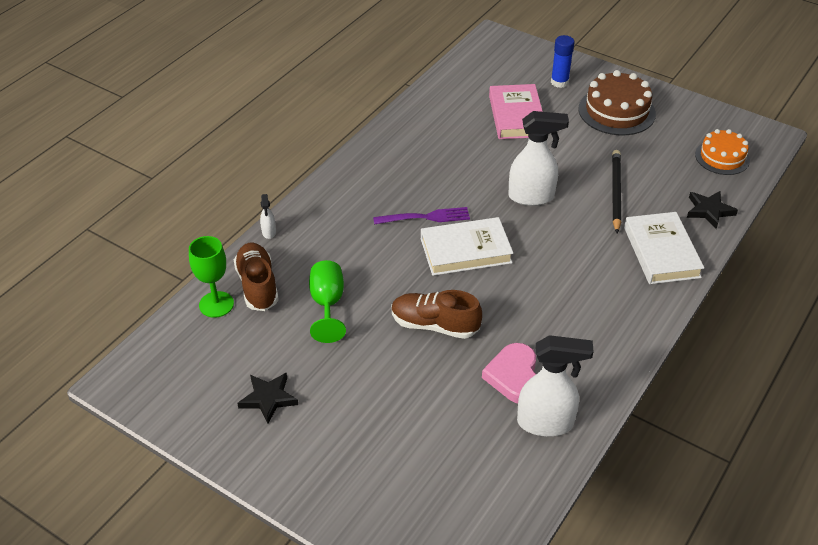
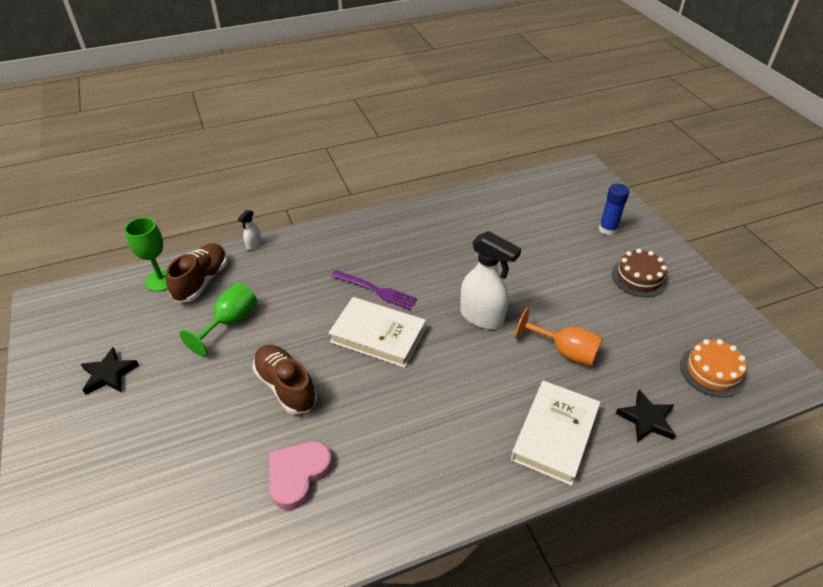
camera: 35 degrees right, 0 degrees up
pink book [489,84,543,139] -> none
white spray bottle [517,335,594,437] -> none
brown cake [578,70,656,135] -> brown cake [612,249,668,297], size x0.67
black pencil [612,150,621,233] -> orange goblet [515,308,603,367]

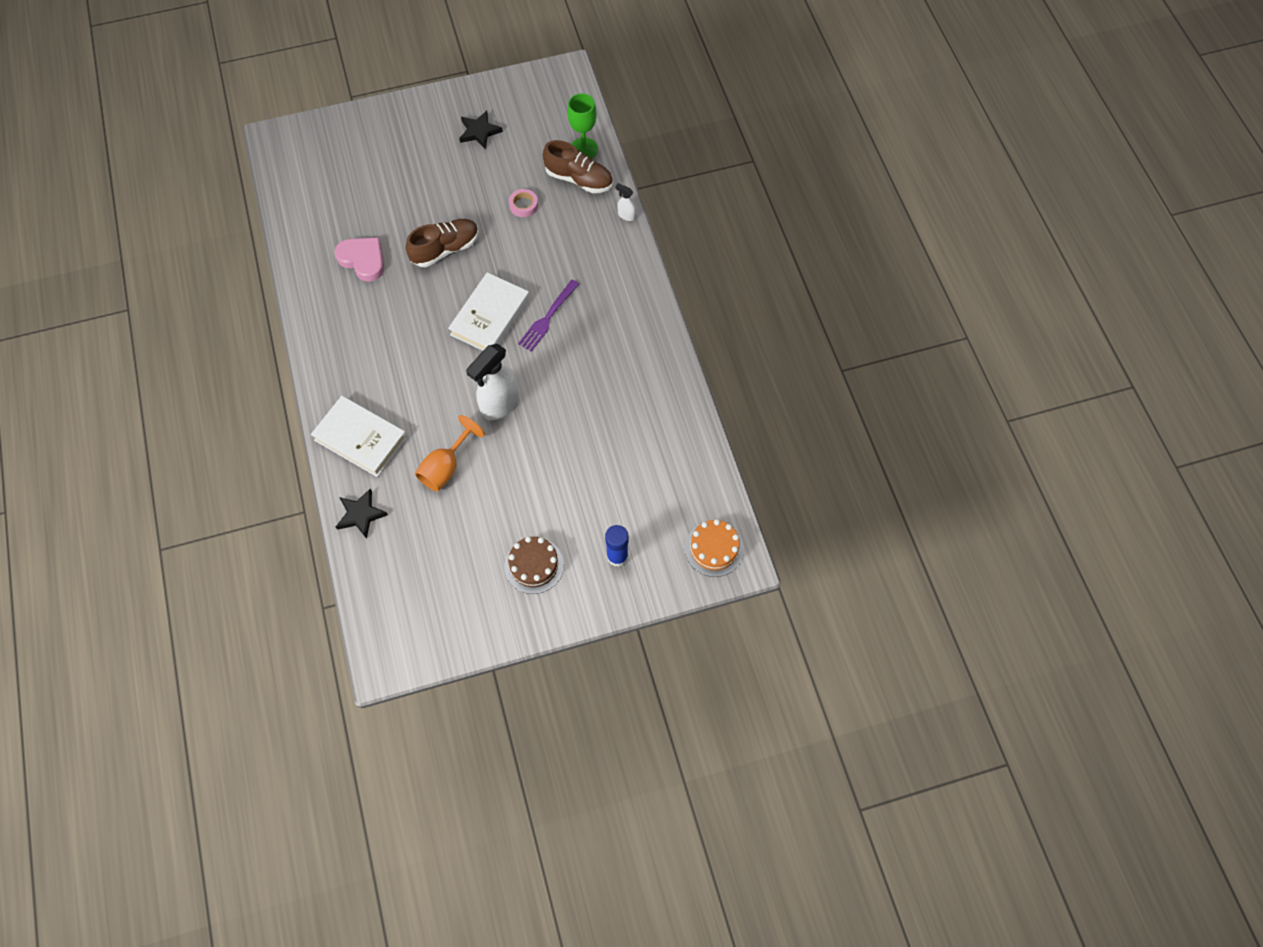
camera: 95 degrees right, 20 degrees up
green goblet [180,283,257,356] -> pink tape [509,189,538,217]
orange cake [680,339,746,398] -> orange cake moved to [685,519,744,577]

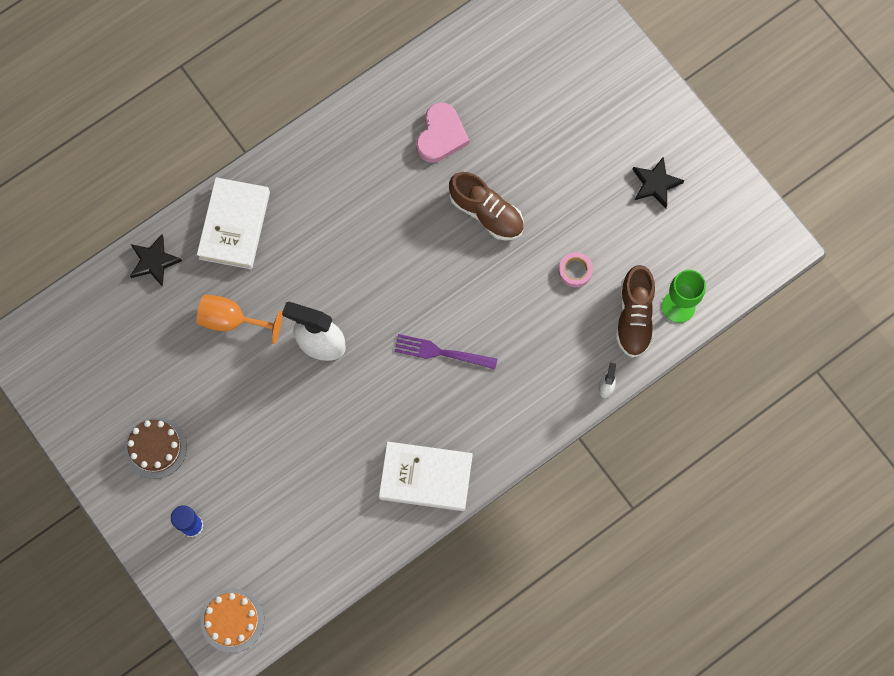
camera: 70 degrees right, 10 degrees up
white book [448,272,530,351] -> white book moved to [379,442,473,511]

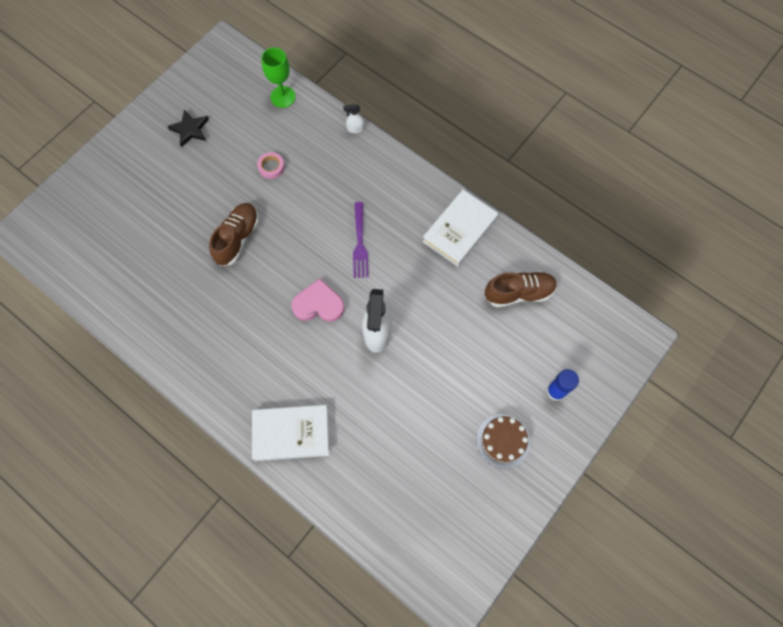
camera: 105 degrees left, 5 degrees down
black star [130,234,182,287] -> none
orange goblet [197,294,283,344] -> none
orange cake [201,589,264,653] -> none
white book [379,442,473,511] -> white book turned 45 degrees clockwise [422,189,498,267]
pink heart [416,102,469,163] -> pink heart moved to [291,279,345,322]
brown shoe [616,265,655,358] -> brown shoe moved to [485,271,557,307]

